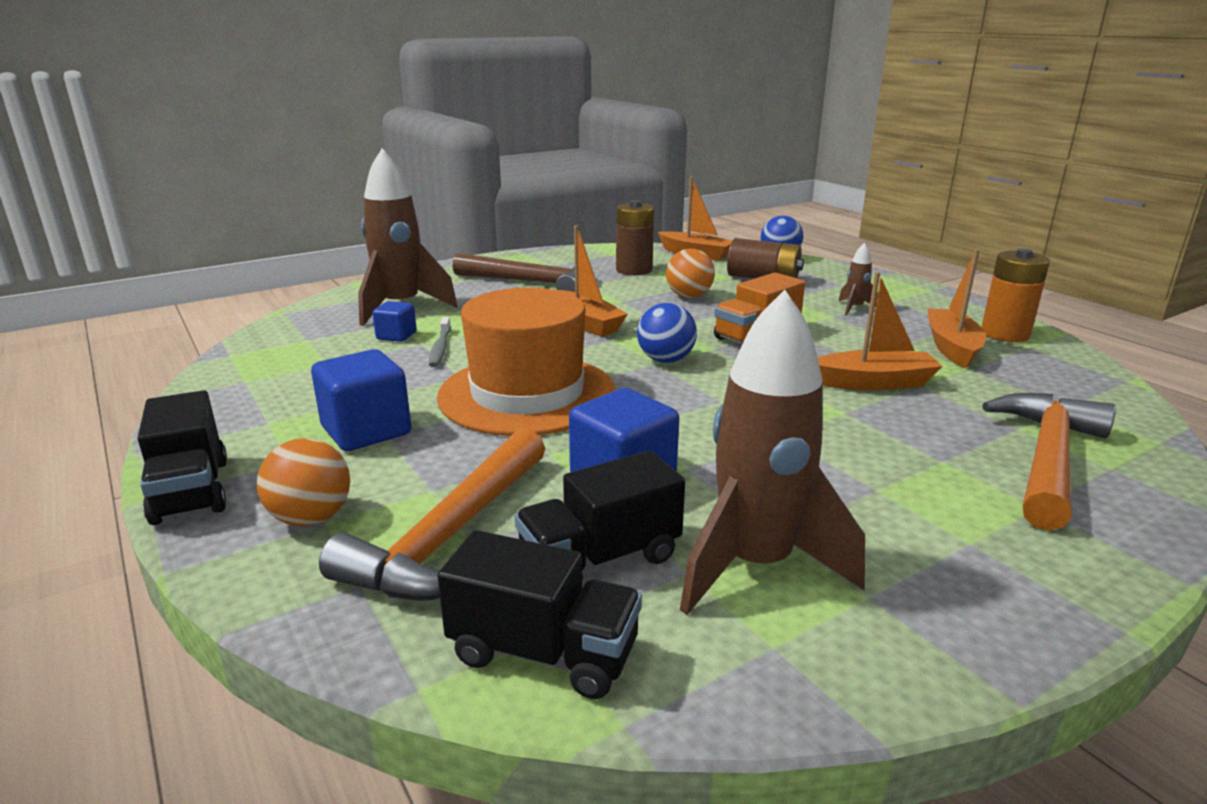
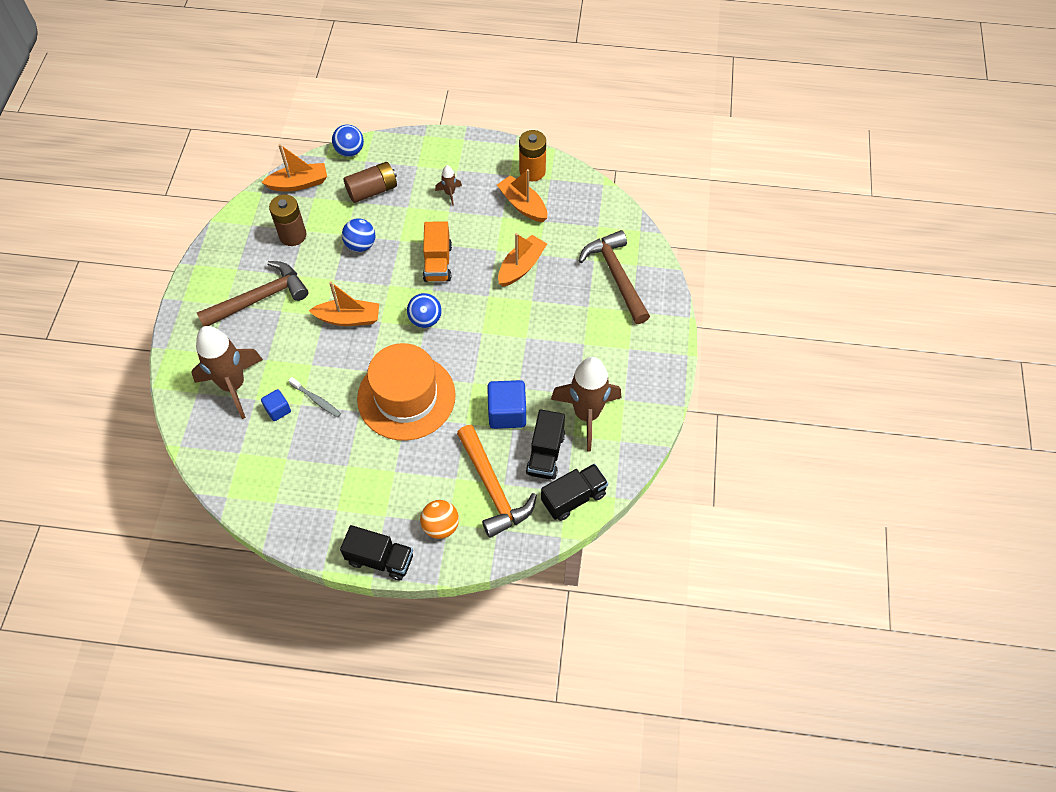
camera: 50 degrees left, 35 degrees up
blue cube [311,349,411,451] -> none
orange ball [666,249,715,298] -> blue ball [342,218,375,252]
orange hammer [982,393,1116,531] -> brown hammer [579,230,650,324]

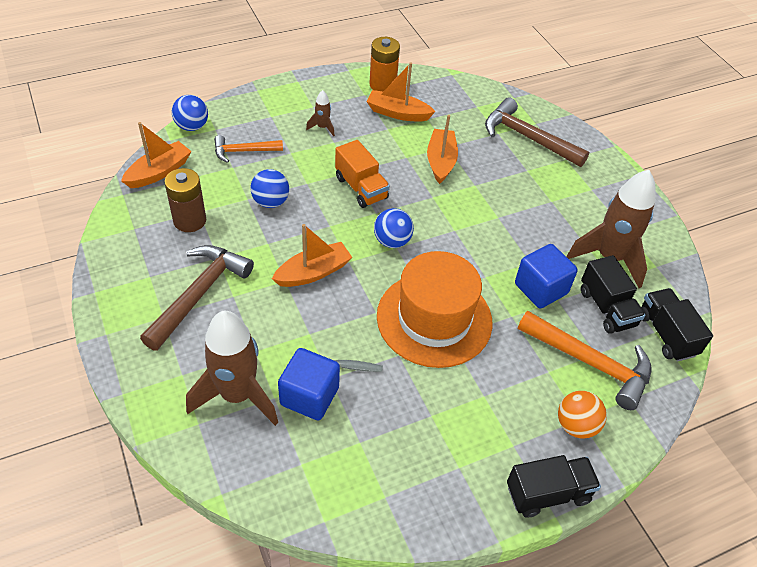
camera: 35 degrees left, 10 degrees down
blue cube [261,389,291,421] -> blue cube [278,348,340,420], size x1.77
brown battery [344,162,397,203] -> orange hammer [214,135,283,163]
black truck [541,464,608,521] -> black truck turned 45 degrees counterclockwise [641,288,713,361]

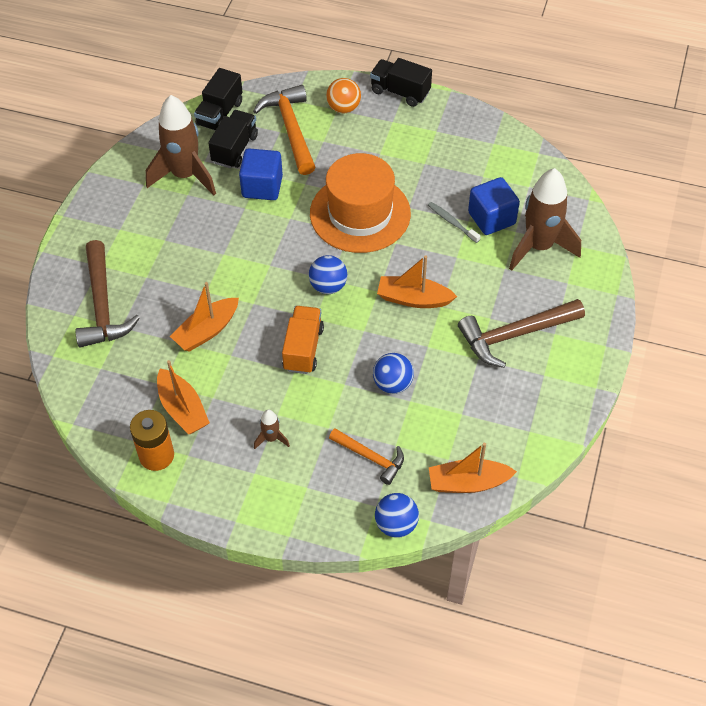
camera: 135 degrees left, 5 degrees up
brown battery [164,168,206,232] -> none

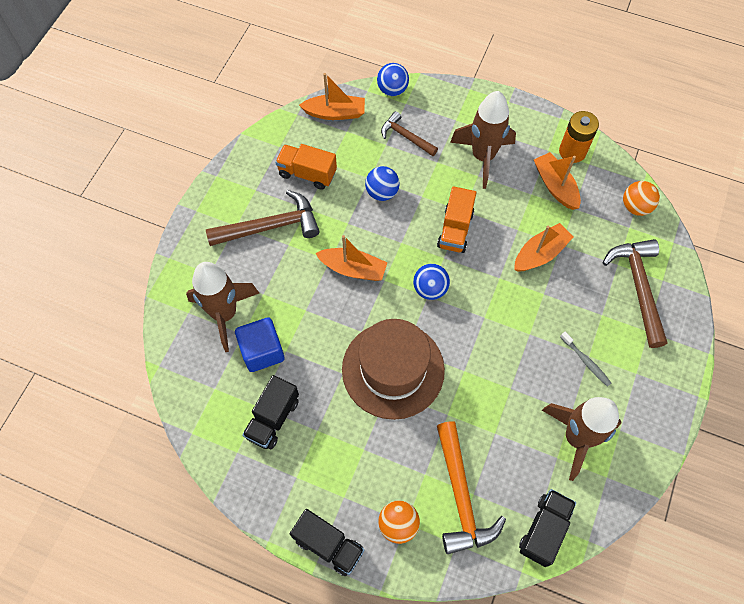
camera: 175 degrees left, 10 degrees up
black truck [208,110,258,168] -> black truck moved to [242,375,299,449]
blue cube [239,148,283,200] -> none
brown rocket [254,409,290,449] -> brown rocket [450,91,516,189], size x2.31
orange hat [310,153,411,253] -> brown hat [342,319,445,420]
orange hammer [329,428,404,485] -> brown hammer [381,111,438,156]
grey toothbrush [428,202,480,243] -> grey toothbrush moved to [560,332,611,387]
none -> orange truck [275,144,337,190]
none -> orange ball [623,181,660,216]

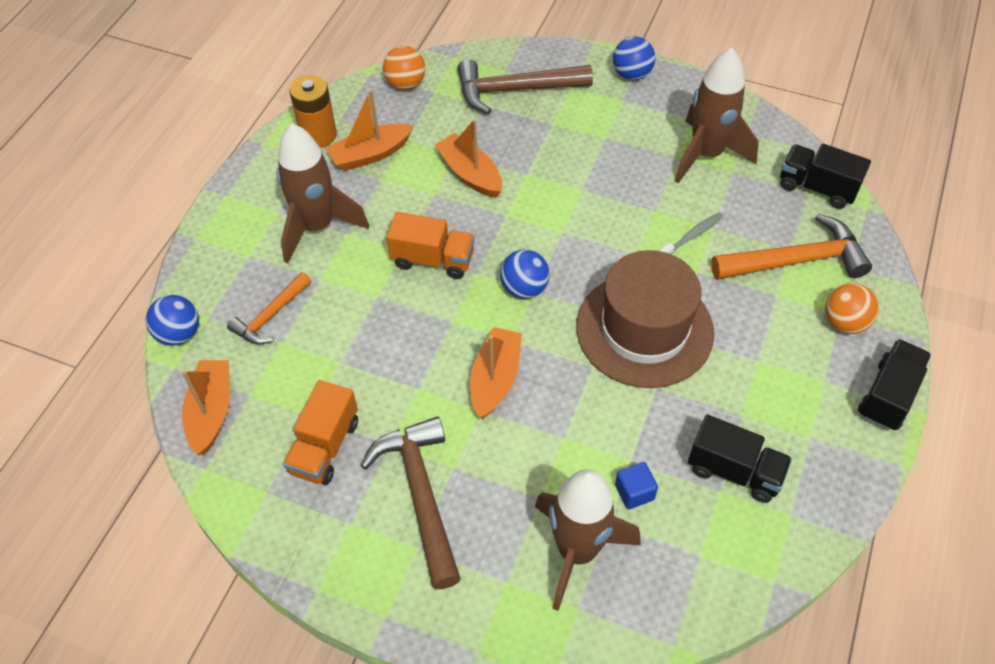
camera: 90 degrees left, 10 degrees down
blue cube [235,317,284,372] -> blue cube [615,462,658,509], size x0.56
blue ball [365,166,400,201] -> blue ball moved to [613,37,655,80]
brown hammer [381,111,438,156] -> orange hammer [227,272,311,345]
grey toothbrush [560,332,611,387] -> grey toothbrush moved to [659,213,723,254]

